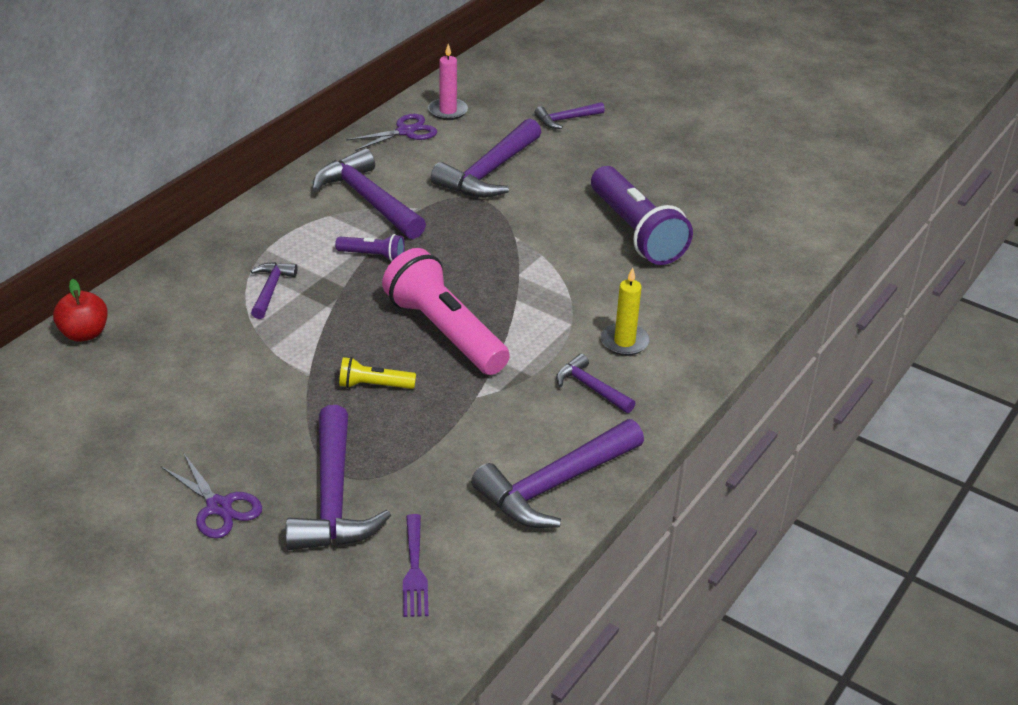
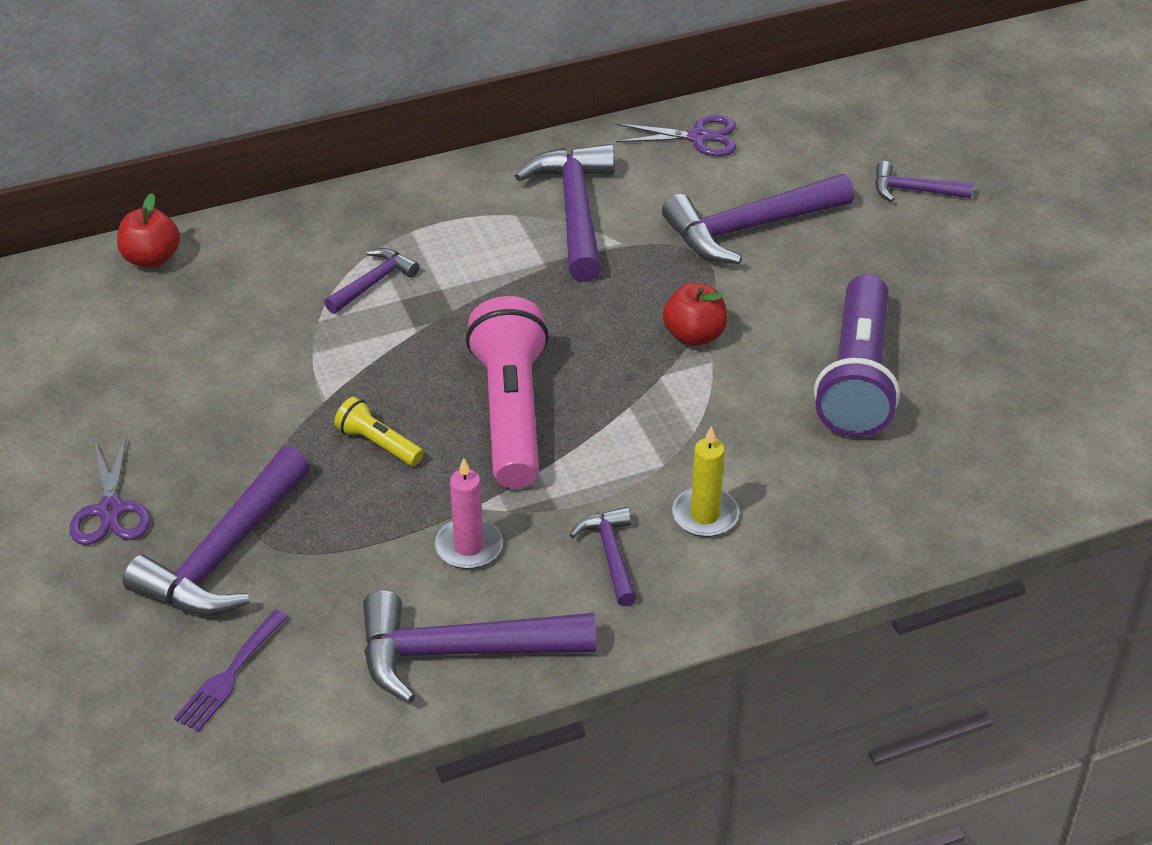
camera: 35 degrees right, 5 degrees up
purple flashlight [335,234,405,262] -> none
pink candle [428,44,468,120] -> pink candle moved to [435,458,503,569]
none -> red apple [663,283,727,346]

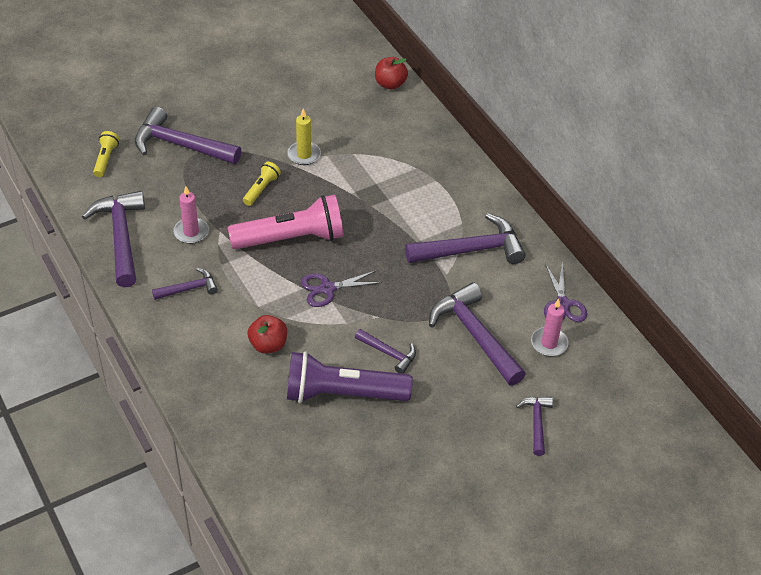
camera: 80 degrees right, 5 degrees up
purple scissors [70,436,150,545] -> purple scissors moved to [300,270,383,307]
purple fork [174,610,288,732] -> yellow flashlight [93,131,119,177]
purple hammer [324,248,419,314] -> purple hammer moved to [355,329,416,374]
red apple [663,283,727,346] -> red apple moved to [247,315,287,354]
yellow candle [672,426,739,537] -> yellow candle moved to [287,109,321,165]
none -> pink candle [531,299,568,356]

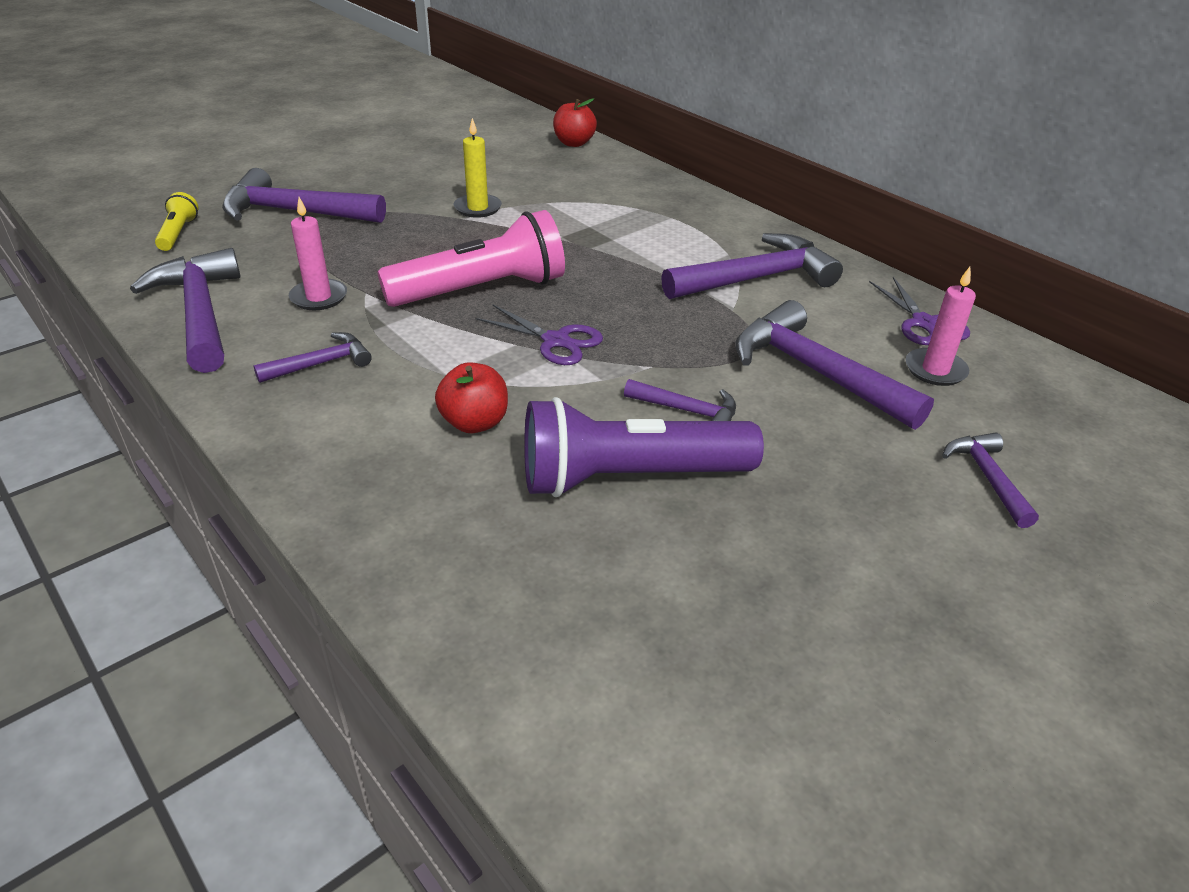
camera: 10 degrees left, 10 degrees down
yellow flashlight [243,162,281,206] -> none
purple scissors [300,270,383,307] -> purple scissors turned 120 degrees counterclockwise [476,305,603,365]

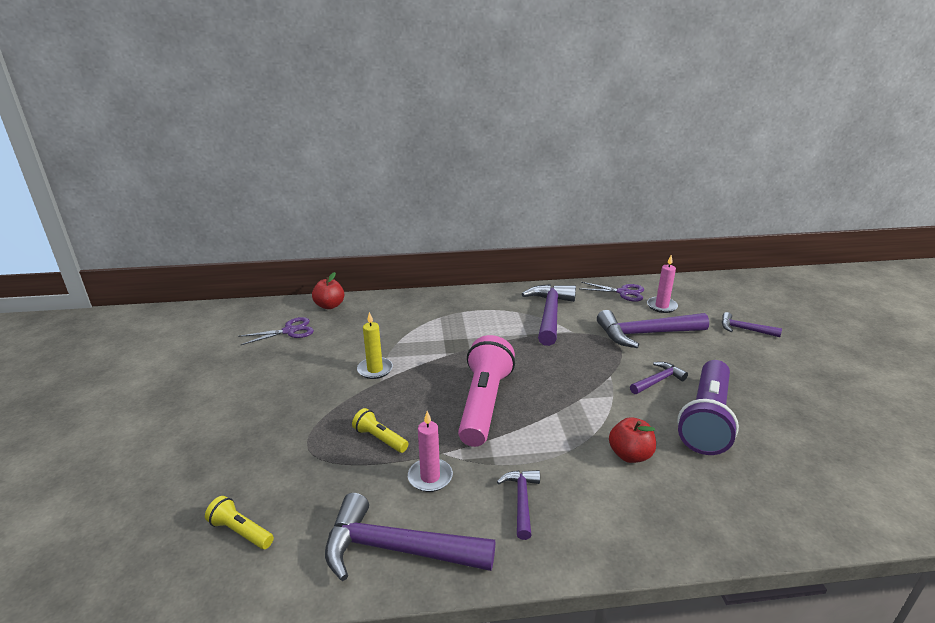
camera: 55 degrees left, 10 degrees down
purple hammer [222,168,386,223] -> none
purple scissors [476,305,603,365] -> purple scissors moved to [238,317,314,345]
none -> yellow flashlight [352,408,408,453]

